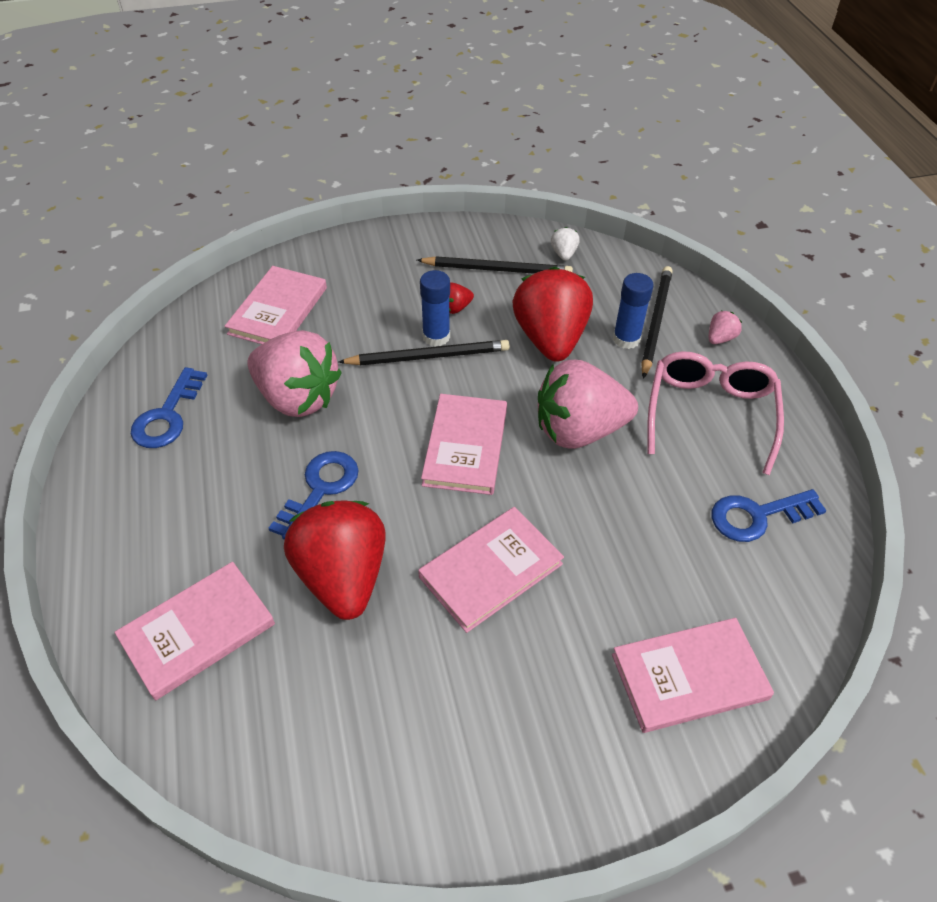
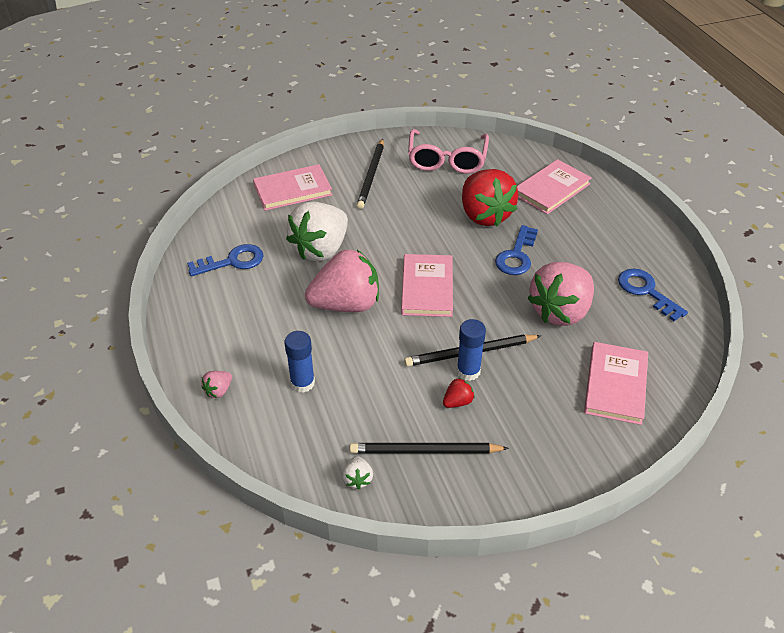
camera: 175 degrees right, 5 degrees down
blue key [131,367,207,448] -> blue key turned 45 degrees counterclockwise [618,269,688,321]
pink strawberry [247,330,342,417] -> pink strawberry turned 75 degrees counterclockwise [527,262,594,326]
pink book [418,507,564,633] -> none
red strawberry [512,267,593,362] -> none
black pencil [641,266,673,379] -> black pencil moved to [357,139,384,209]
pink glasses [647,351,784,475] -> pink glasses moved to [408,129,489,174]
none -> white strawberry [286,202,348,261]

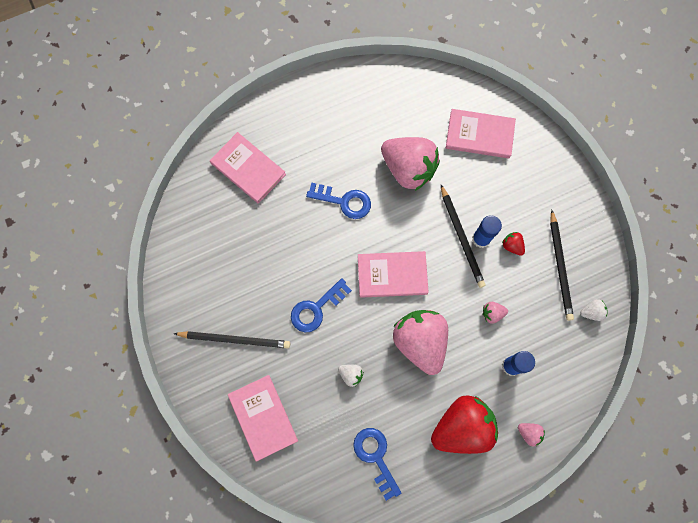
camera: 95 degrees left, 30 degrees up
white strawberry [286,202,348,261] -> white strawberry [338,365,364,387], size x0.40
pink glasses [408,129,489,174] -> none
red strawberry [462,169,518,226] -> red strawberry moved to [431,395,498,454]
blue key [618,269,688,321] -> blue key moved to [291,278,352,332]
none -> pink strawberry [483,302,508,324]

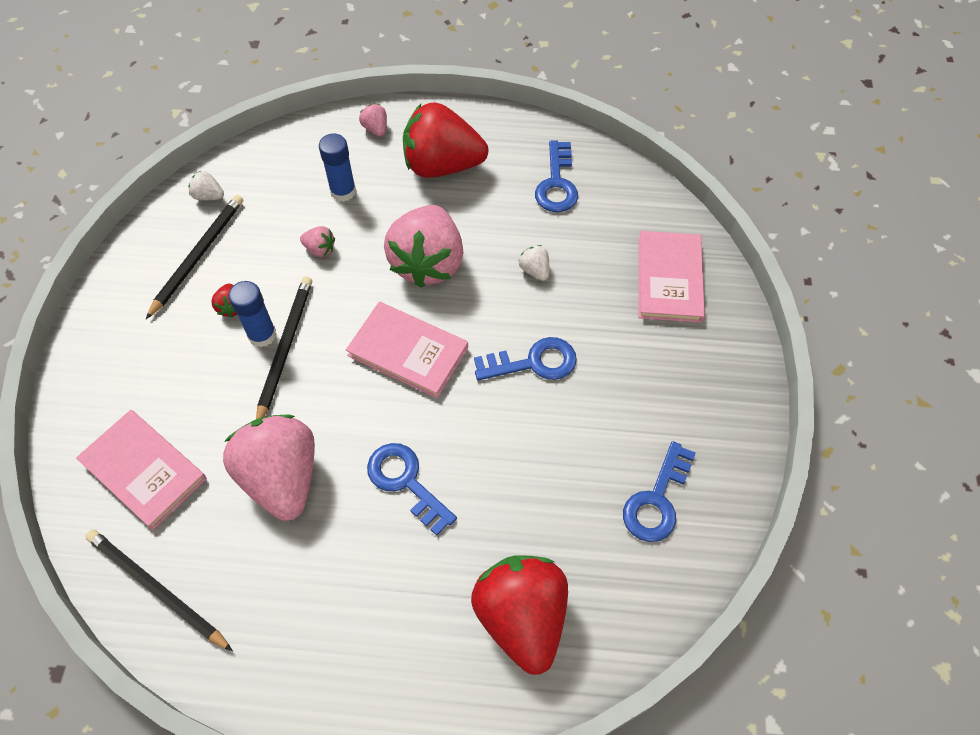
camera: 150 degrees left, 15 degrees down
black pencil [173,331,290,348] -> black pencil moved to [85,529,233,651]
pink book [210,132,286,204] -> red strawberry [471,555,568,675]
none -> blue key [623,441,696,542]

